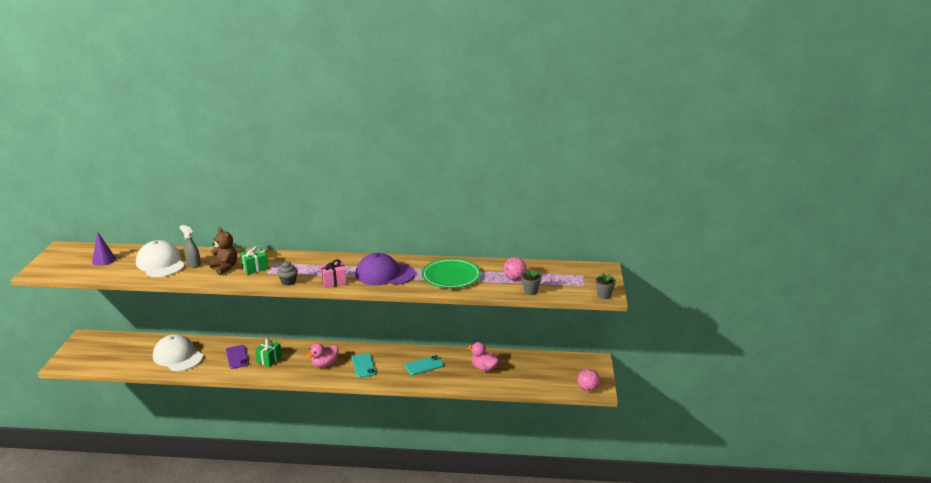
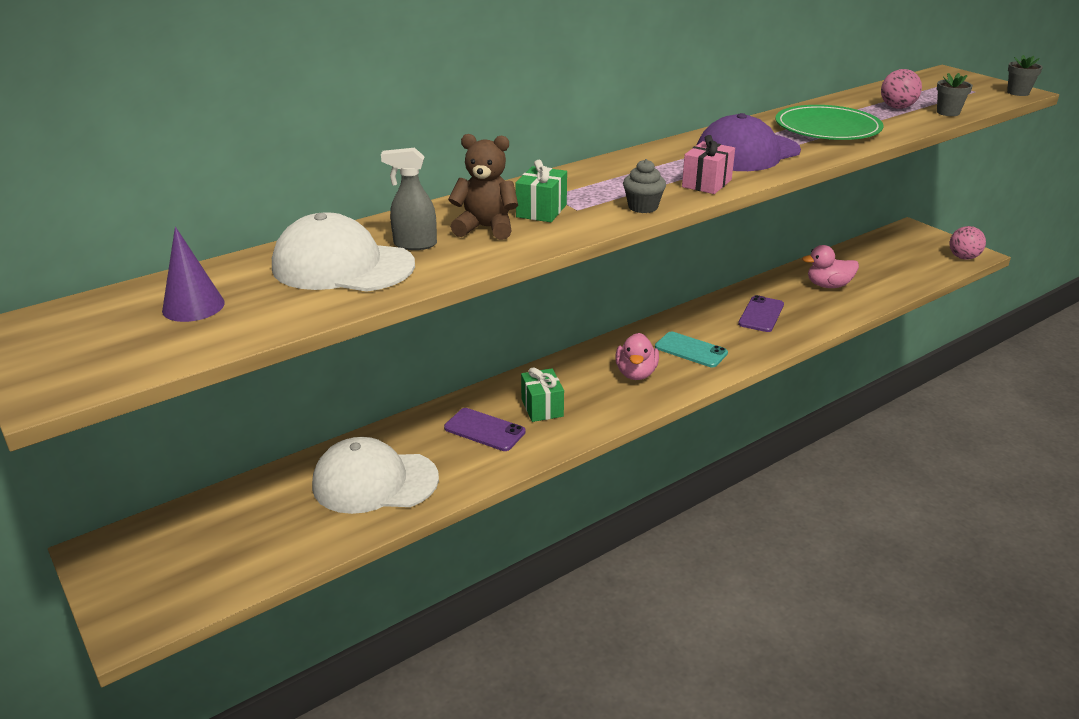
camera: 40 degrees left, 5 degrees up
turquoise phone [405,355,444,375] -> purple phone [738,295,784,332]

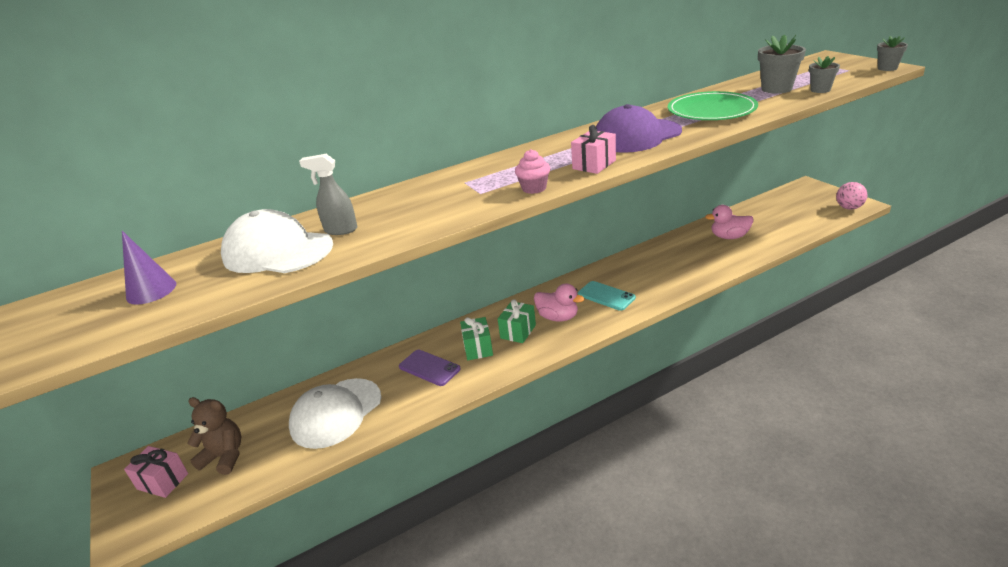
camera: 10 degrees right, 0 degrees up
white cap [312,437,439,514] -> white cap turned 60 degrees counterclockwise [289,378,381,449]
brown teddy bear [448,134,518,240] -> brown teddy bear moved to [187,397,242,475]
green gift [515,160,567,222] -> green gift moved to [498,299,536,343]
pink duck [616,333,659,380] -> pink duck turned 75 degrees counterclockwise [534,283,585,321]
grey cupcake [623,159,666,213] -> pink cupcake [515,149,550,194]
purple phone [738,295,784,332] -> none
pink ball [881,69,922,109] -> grey flower pot [758,34,806,94]
none -> pink gift [124,446,188,498]

